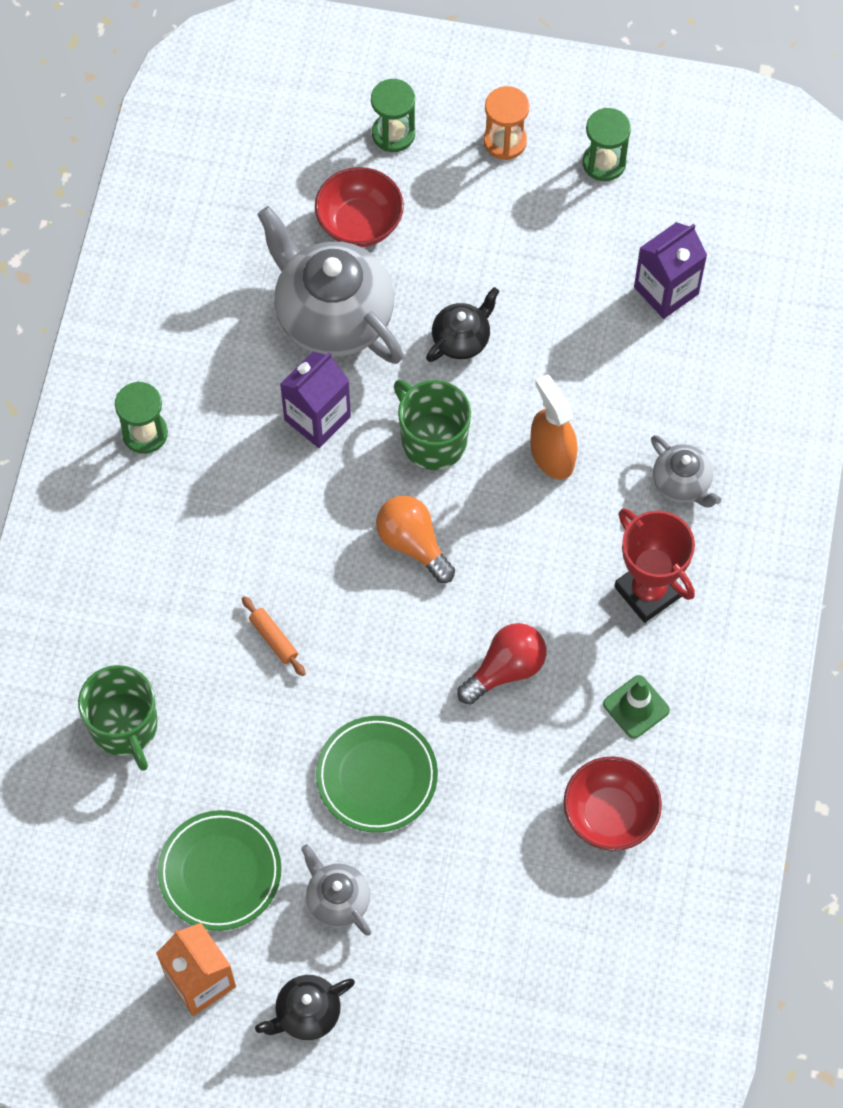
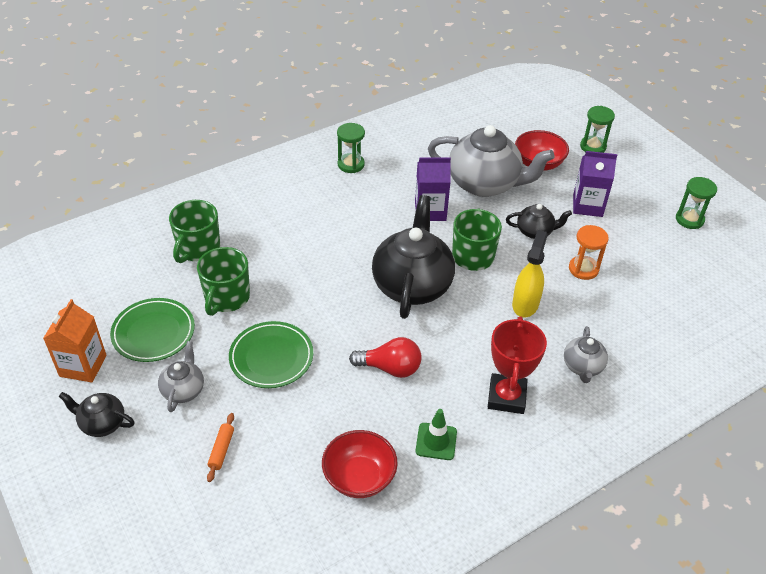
camera: 45 degrees right, 20 degrees down
orange rolling pin [242,596,306,676] -> orange rolling pin moved to [207,413,234,482]
grey teapot [257,206,404,364] -> grey teapot turned 105 degrees clockwise [428,125,555,197]
orange light bulb [376,496,455,583] -> black teapot [372,195,455,319]
orange hourglass [483,86,529,160] -> orange hourglass moved to [569,225,609,280]
orange spray bottle [530,374,577,479] -> yellow spray bottle [512,230,548,318]
purple carton [634,222,707,319] -> purple carton moved to [573,151,617,217]
none -> green mug [197,247,250,316]

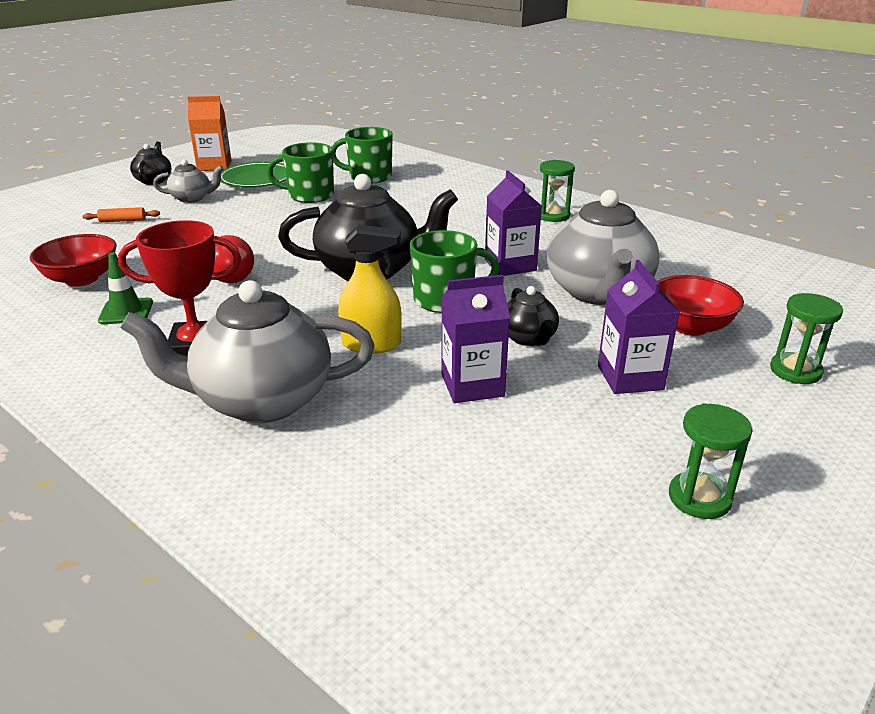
camera: 75 degrees right, 15 degrees down
green plate [229,321,313,388] -> none
grey teapot [564,326,608,383] -> grey teapot [120,280,375,423], size x2.04
orange hourglass [569,225,609,280] -> purple carton [442,275,510,403]

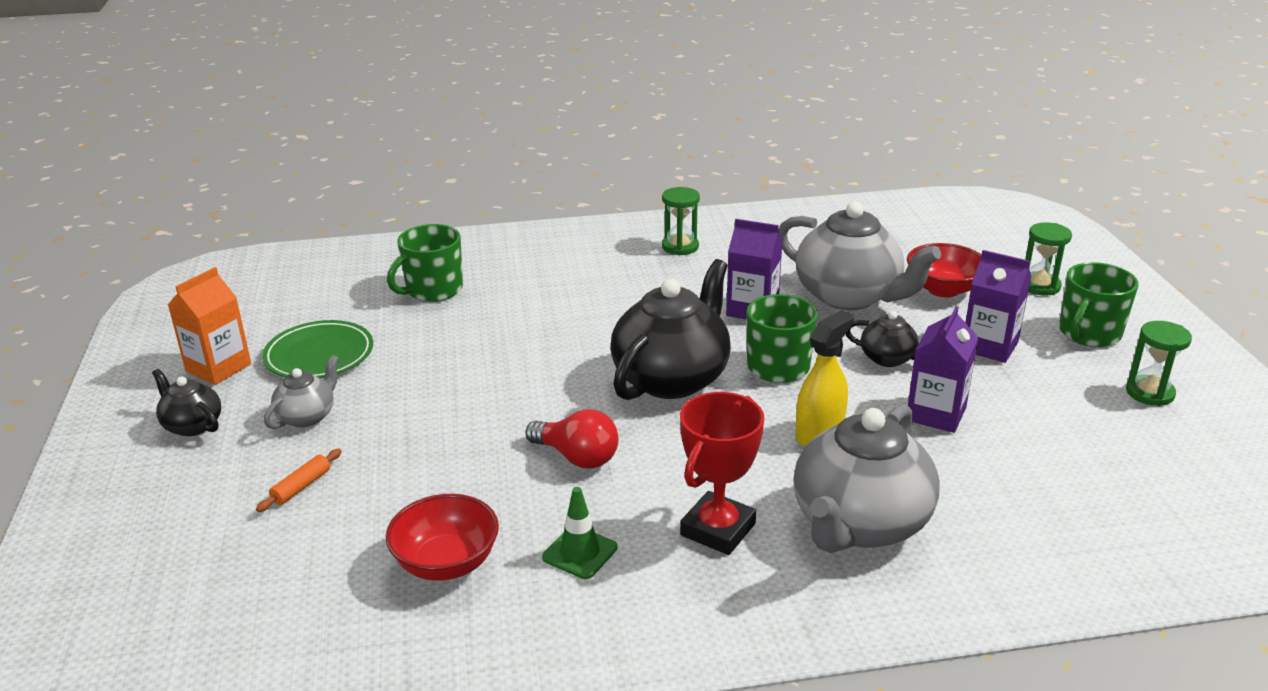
camera: 50 degrees left, 0 degrees up
green mug [267,142,334,203] -> green mug moved to [1059,262,1138,347]

